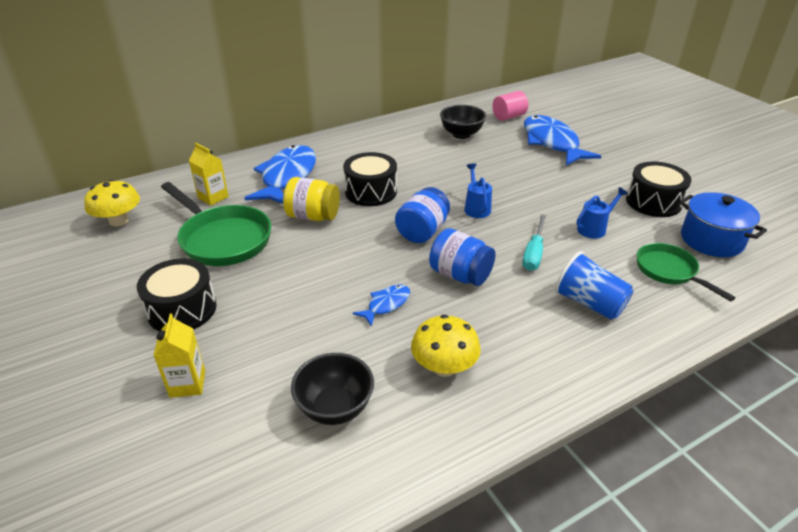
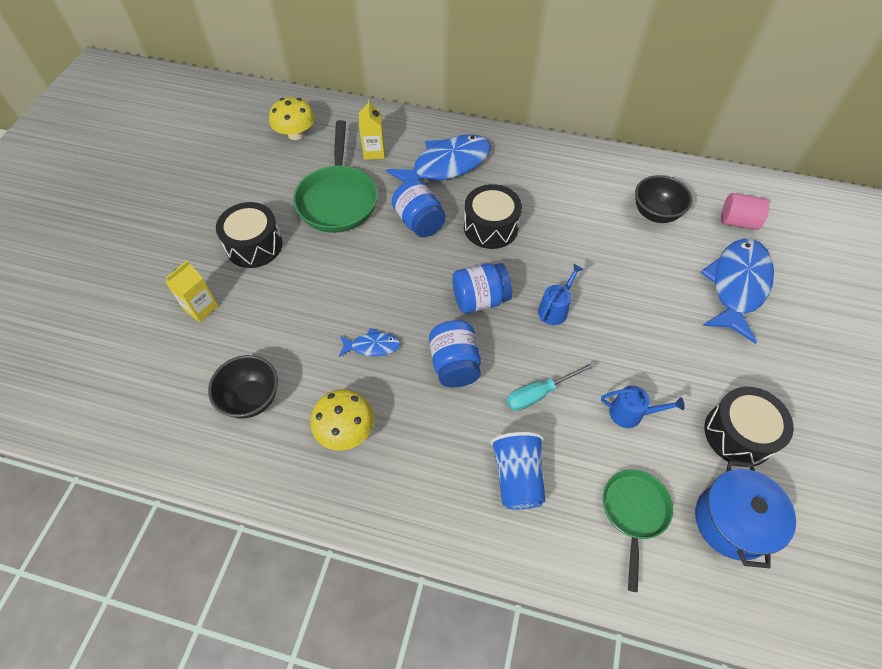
camera: 45 degrees right, 20 degrees up
yellow jar [283,177,340,221] -> blue jar [392,179,446,237]

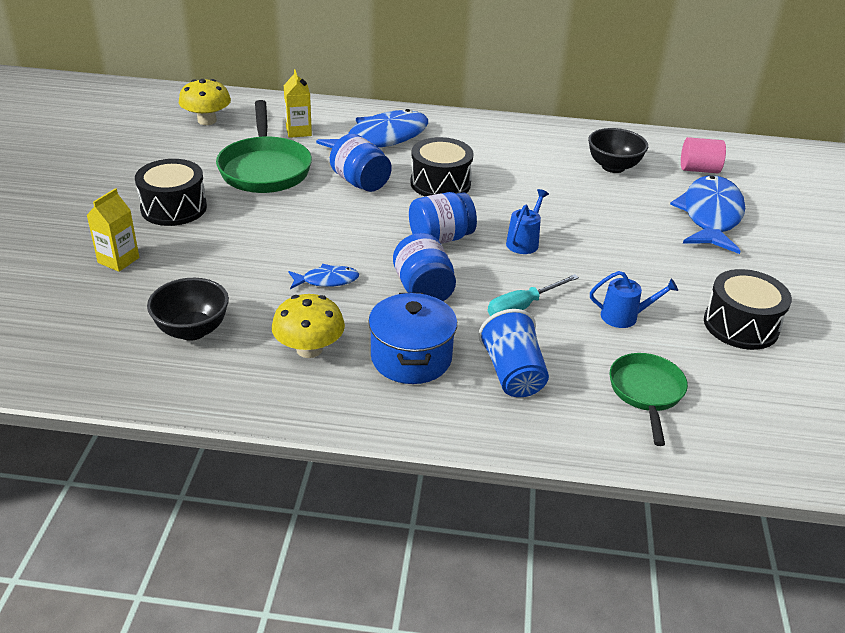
camera: 10 degrees left, 20 degrees down
blue pot [695,461,796,568] -> blue pot moved to [368,293,457,384]

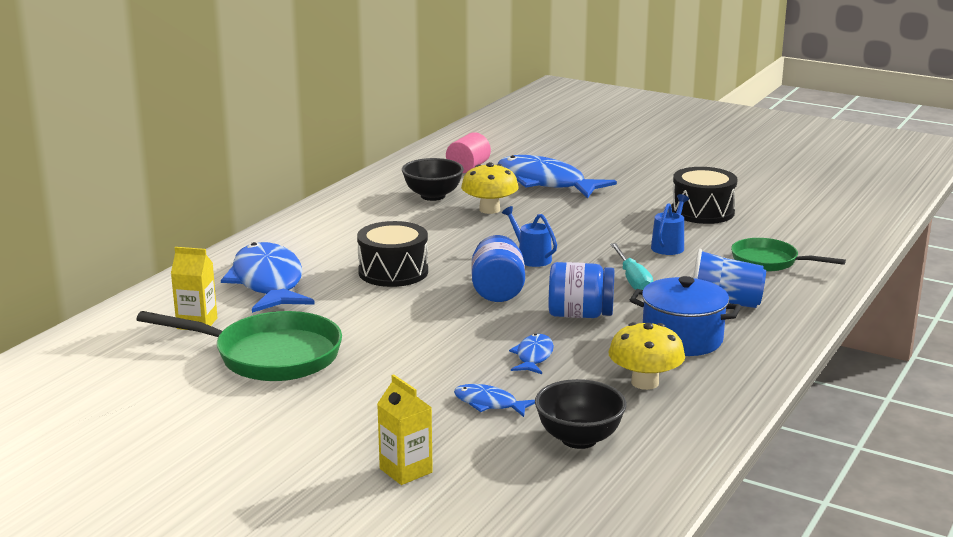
camera: 65 degrees left, 15 degrees down
black drum [135,159,207,226] -> none
yellow mushroom [179,79,231,125] -> yellow mushroom moved to [461,162,519,214]
blue jar [330,134,392,192] -> none
none -> blue fish [454,384,535,417]

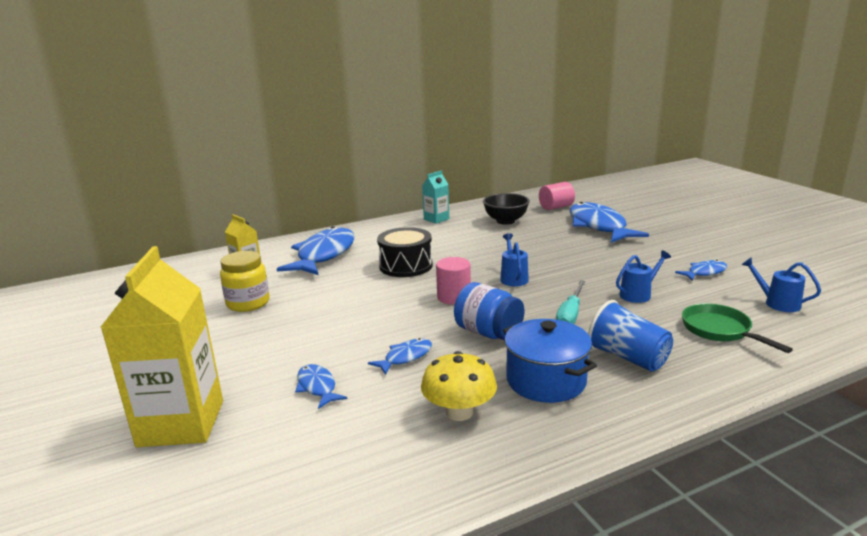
camera: 35 degrees right, 0 degrees up
green pan [136,311,342,381] -> yellow jar [220,251,270,312]
yellow carton [377,374,433,485] -> yellow carton [100,246,223,447], size x2.01
yellow mushroom [461,162,519,214] -> none
blue jar [471,235,525,302] -> pink cylinder [436,257,471,305]
black bowl [535,379,627,449] -> none
black drum [671,167,737,224] -> blue fish [675,260,727,281]
none -> turquoise carton [422,170,449,224]
none -> blue watering can [742,257,821,312]

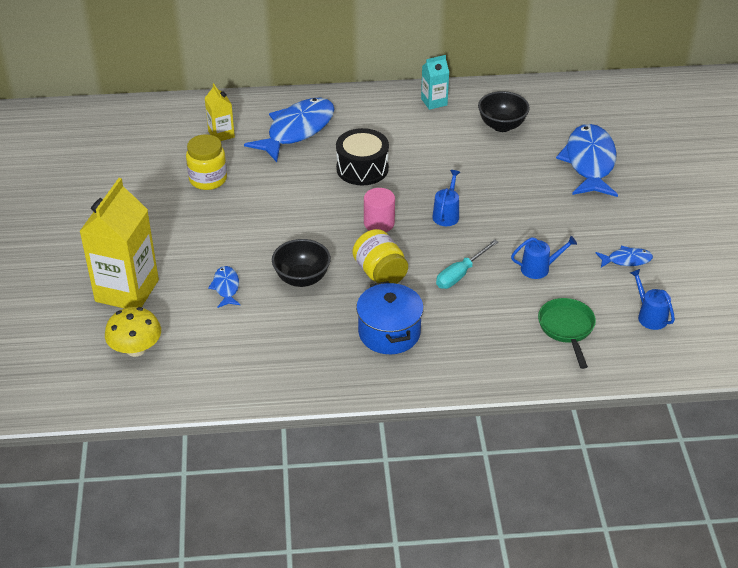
camera: 20 degrees right, 20 degrees up
blue fish [368,338,432,375] -> black bowl [272,239,331,287]
yellow mushroom [421,351,497,421] -> yellow mushroom moved to [105,307,161,357]
blue jar [454,282,524,340] -> yellow jar [352,229,408,284]
pink cylinder [539,182,575,210] -> none
blue cup [588,300,673,372] -> none

